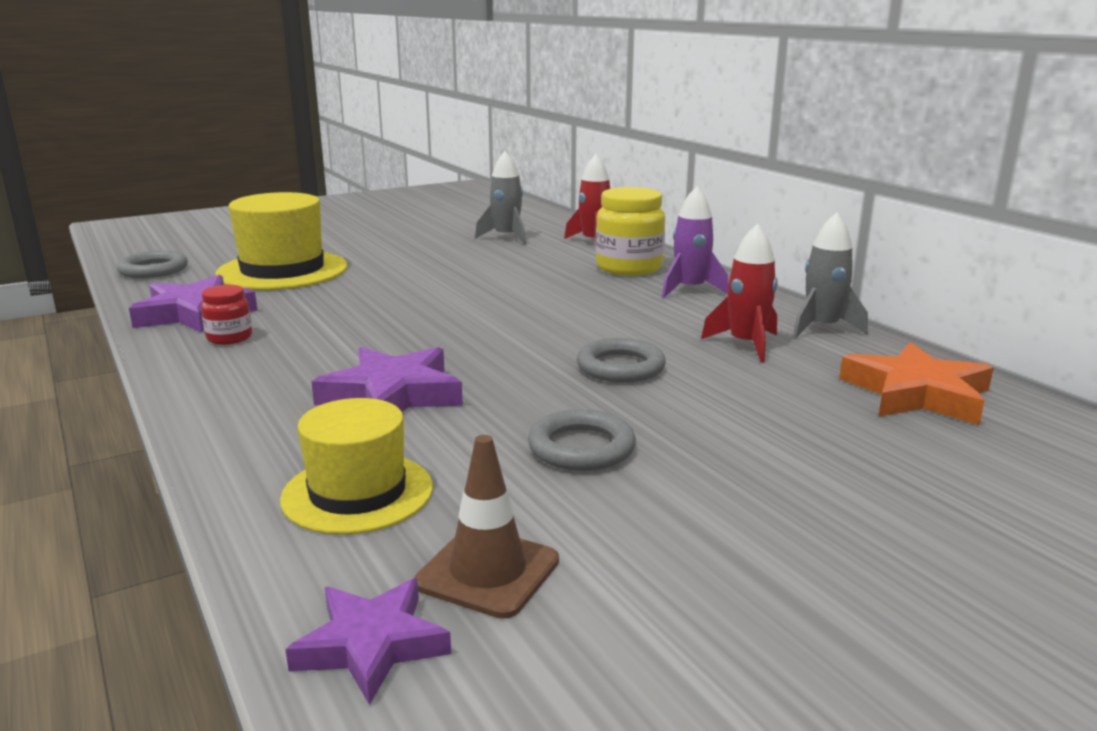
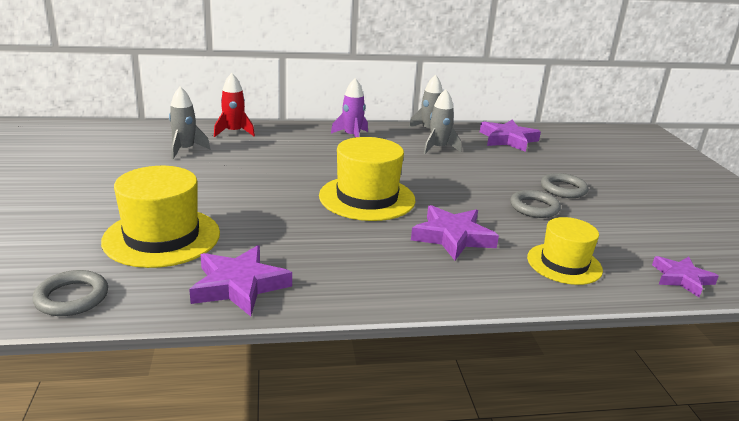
camera: 70 degrees left, 5 degrees up
red jar [201,285,252,345] -> none
brown traffic cone [414,435,559,619] -> none
grey ring [577,338,666,383] -> grey ring moved to [541,173,588,198]
yellow jar [596,187,665,276] -> none
red rocket [701,223,778,362] -> grey rocket [424,89,461,154]
orange star [839,342,993,425] -> purple star [480,120,541,152]
none -> yellow hat [319,137,415,221]

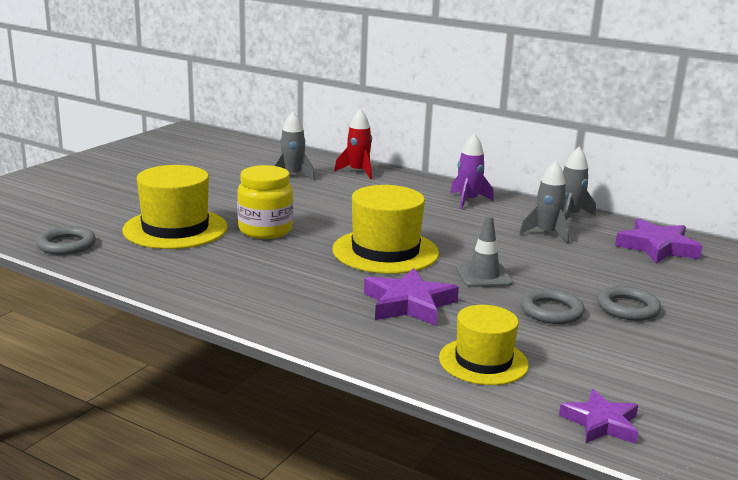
camera: 40 degrees right, 5 degrees down
purple star [189,245,292,316] -> none
none -> yellow jar [237,165,293,239]
none -> grey traffic cone [456,216,513,287]

